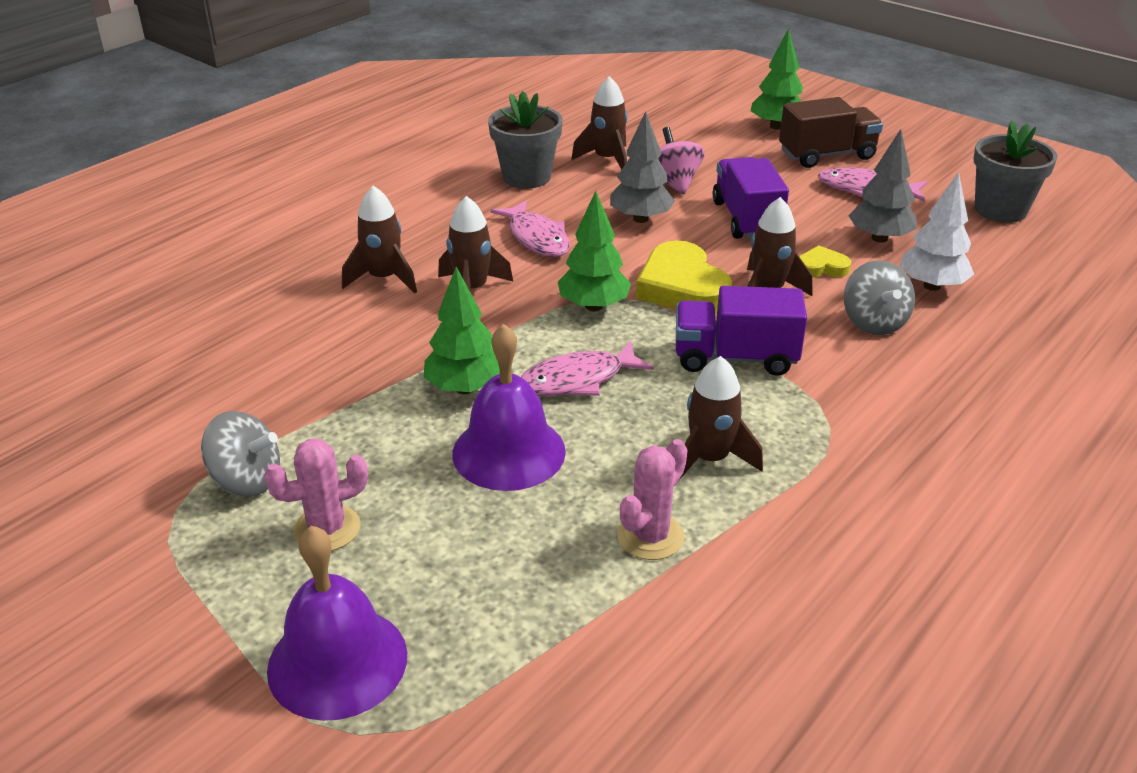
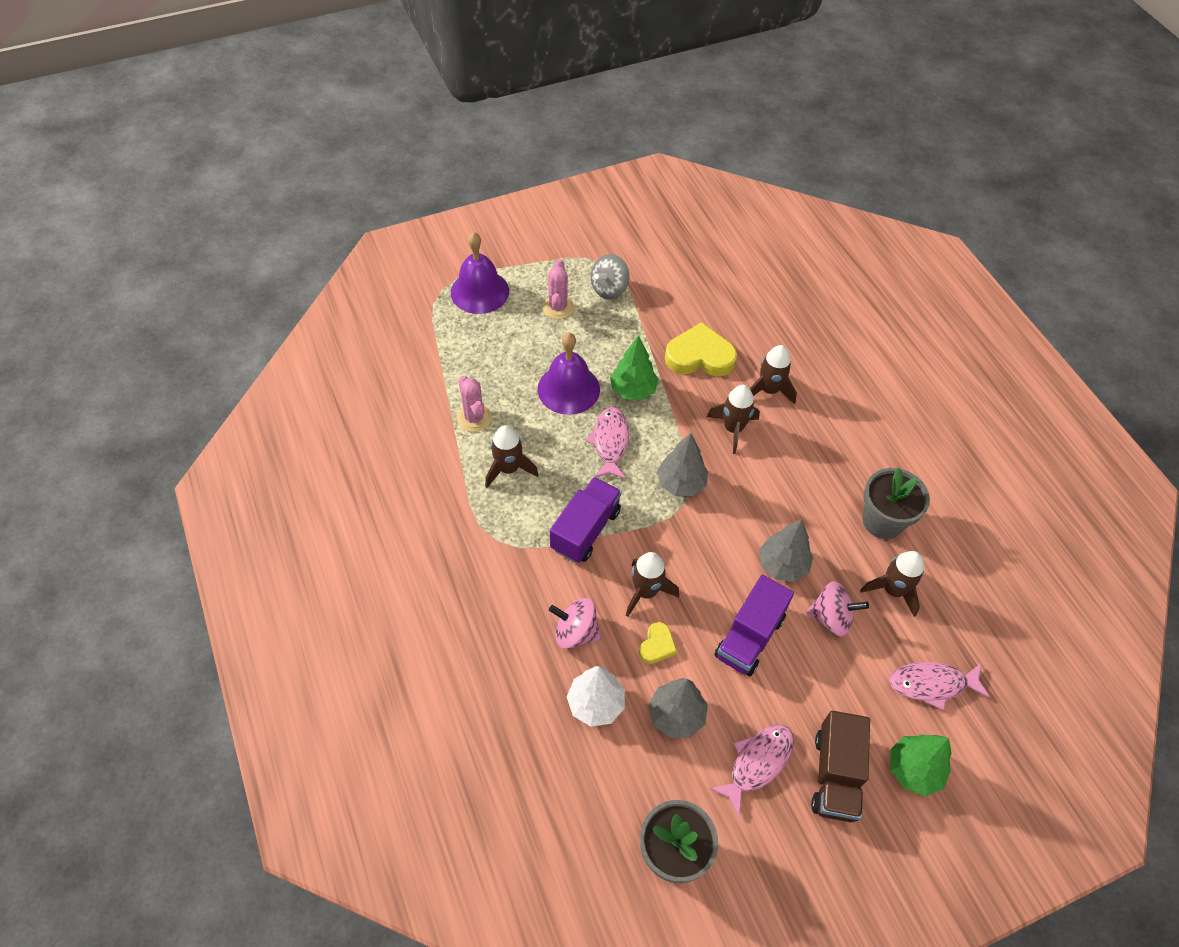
camera: 115 degrees right, 20 degrees up
pink fish [490,200,570,257] -> pink fish moved to [889,662,990,710]
green tree [558,191,631,311] -> grey tree [657,433,708,496]
yellow heart [636,240,732,314] -> yellow heart moved to [665,322,737,377]
purple truck [713,157,789,239] -> purple truck turned 105 degrees clockwise [715,575,794,676]
grey spinning top [844,261,915,335] -> pink spinning top [549,598,601,649]

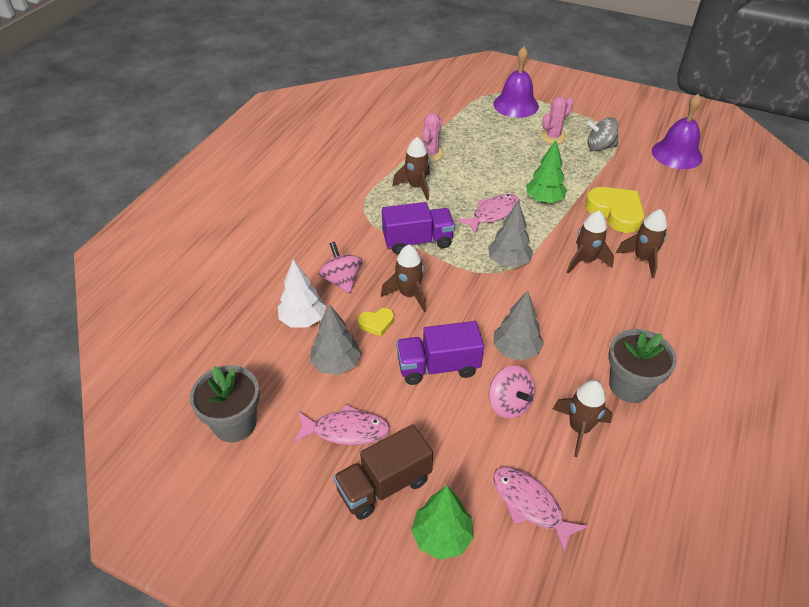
camera: 50 degrees right, 10 degrees down
purple bell [538,333,600,415] -> purple bell moved to [652,94,703,169]

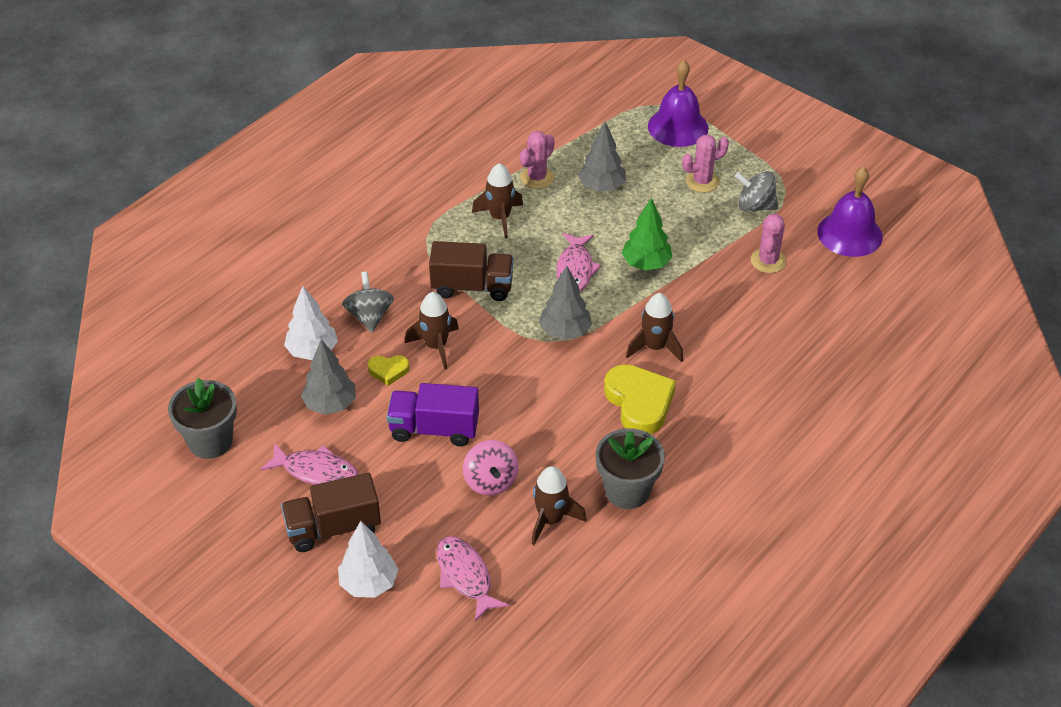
camera: 15 degrees right, 0 degrees up
pink spinning top [319,242,362,294] -> grey spinning top [342,272,394,332]
purple truck [382,202,455,254] -> brown truck [429,241,514,301]
green tree [411,485,474,560] -> white tree [338,521,398,598]
pink fish [457,194,520,234] -> pink fish turned 120 degrees clockwise [556,233,601,292]
grey tree [493,290,544,361] -> grey tree moved to [578,121,626,192]
yellow heart [585,187,644,233] -> yellow heart moved to [604,364,676,434]
brown rocket [616,209,667,278] -> none
none -> pink cactus [751,214,786,273]

